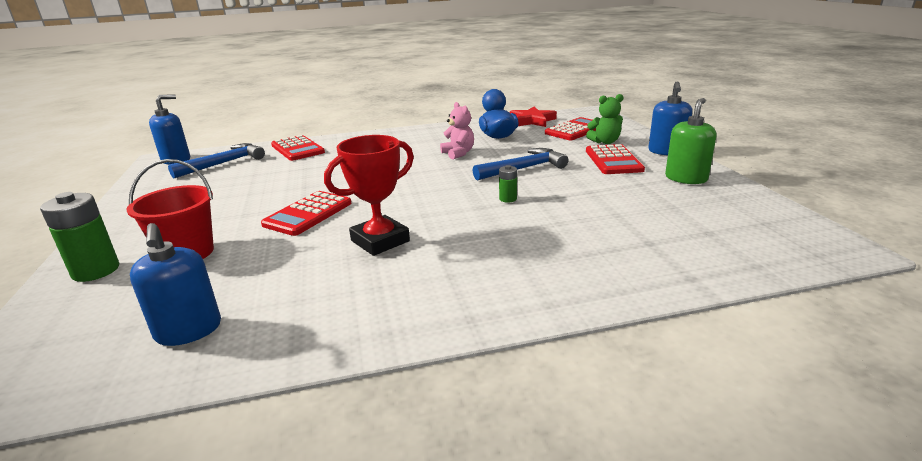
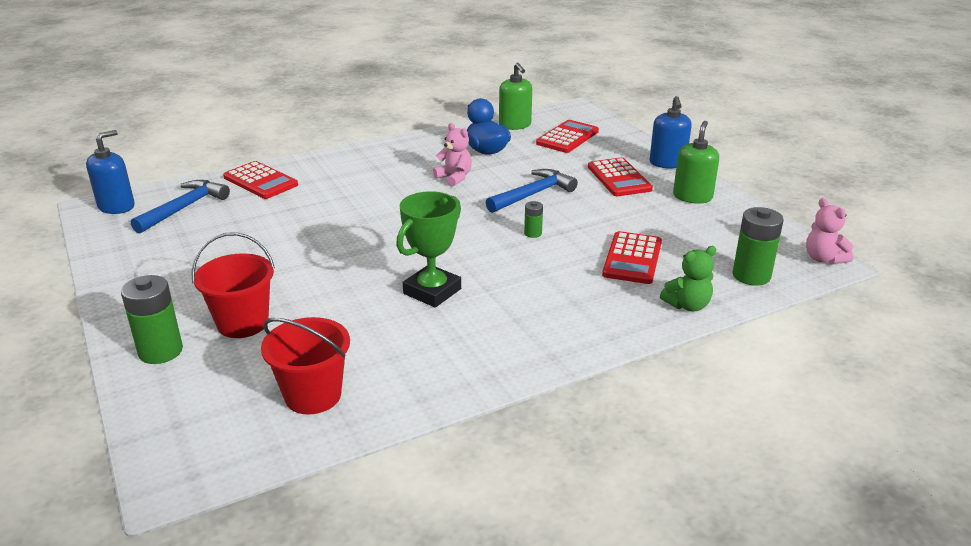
camera: 15 degrees left, 5 degrees up
blue soap dispenser [130,223,221,346] -> red bucket [261,317,350,414]
red calculator [261,191,351,236] -> red calculator moved to [602,231,662,284]
red trophy [324,135,414,256] -> green trophy [396,191,461,307]
red star [510,107,557,127] -> green soap dispenser [499,63,532,130]
green teddy bear [586,94,623,144] -> green teddy bear moved to [660,246,716,311]
none -> green battery [732,207,784,286]
none -> pink teddy bear [806,198,853,264]

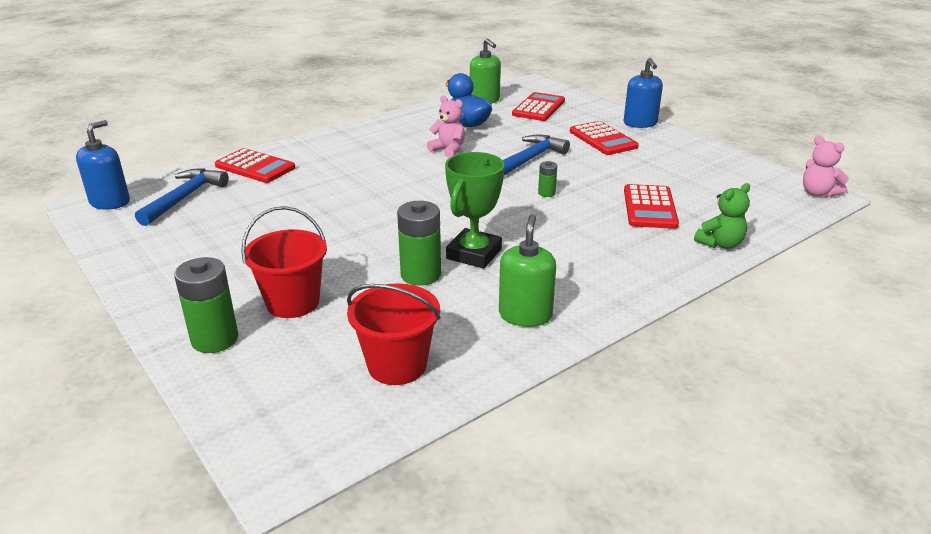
camera: 10 degrees left, 0 degrees up
green soap dispenser [673,121,719,204] -> green soap dispenser moved to [499,214,556,327]
green battery [732,207,784,286] -> green battery moved to [397,201,441,286]

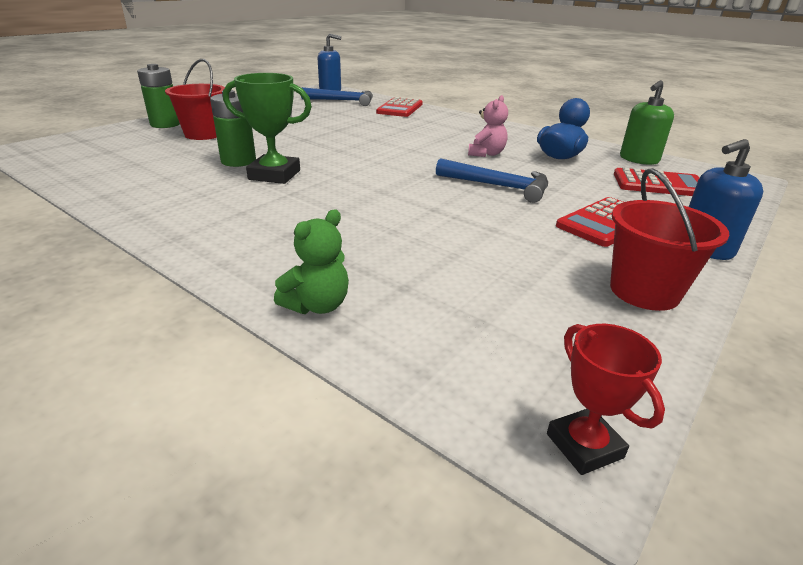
camera: 75 degrees right, 0 degrees up
red bucket [347,283,441,385] -> red bucket moved to [610,168,729,311]
green soap dispenser [499,214,556,327] -> none
green battery [538,161,557,197] -> none
red calculator [624,184,679,229] -> none
green teddy bear [694,183,750,249] -> green teddy bear turned 90 degrees counterclockwise [274,210,349,314]
pink teddy bear [803,136,849,197] -> red trophy [547,324,665,475]

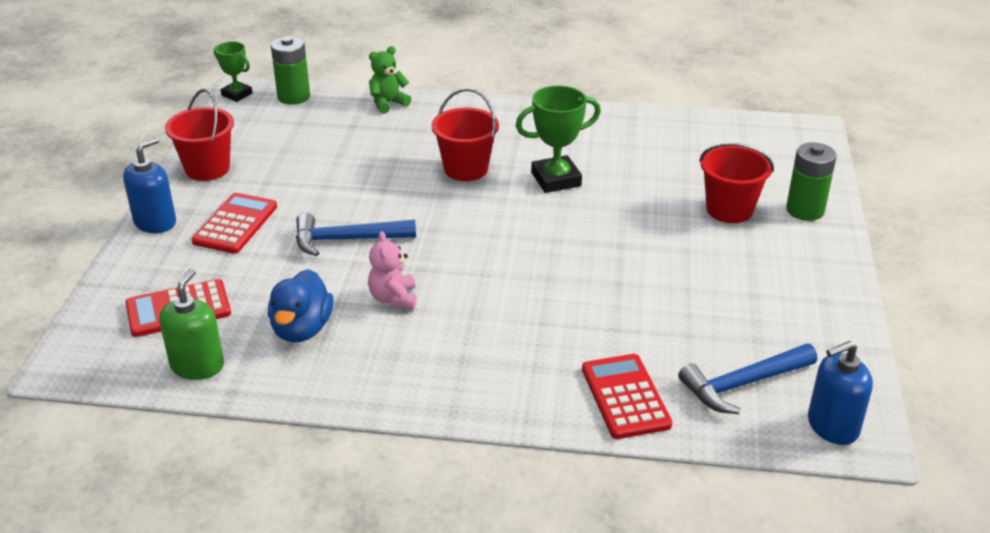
camera: 150 degrees right, 5 degrees up
green battery [210,90,256,167] -> green battery moved to [271,36,310,105]
green teddy bear [274,210,349,314] -> green teddy bear turned 45 degrees clockwise [369,46,411,114]
red trophy [547,324,665,475] -> green trophy [214,41,252,102]
none -> red bucket [432,88,499,181]

